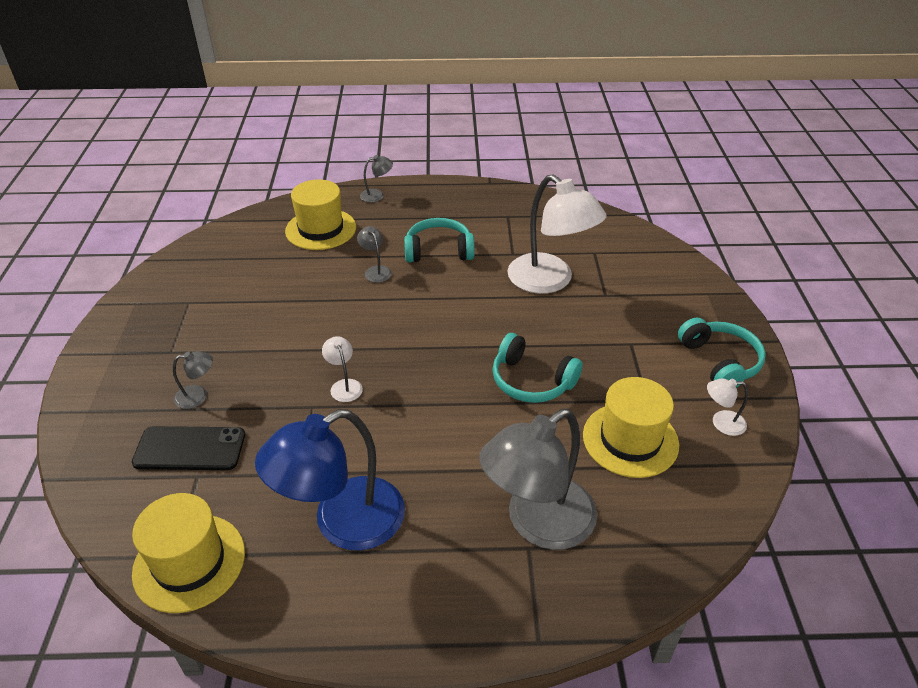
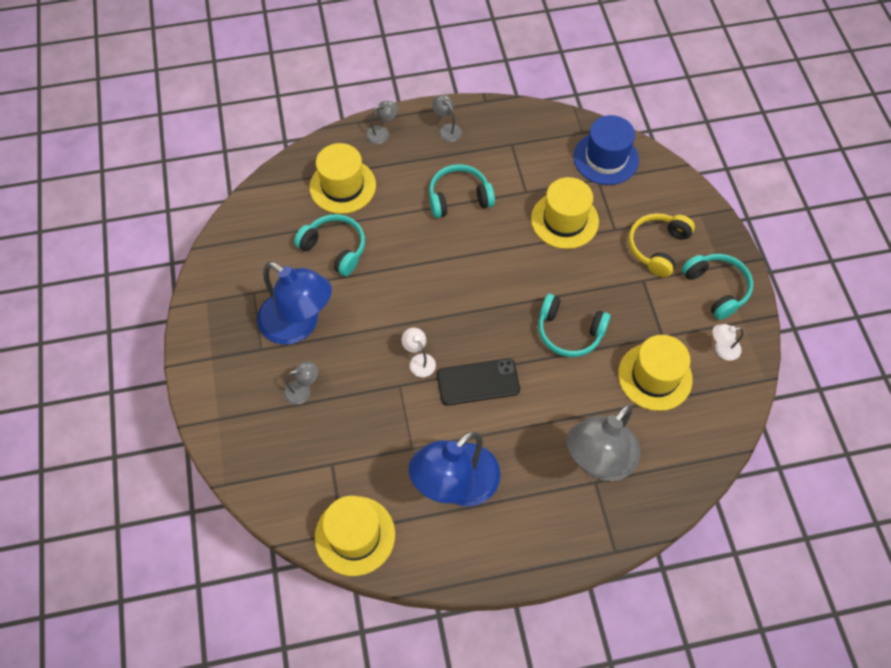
camera: 10 degrees left, 20 degrees up
black phone [132,426,245,470] -> black phone moved to [437,358,520,406]
grey lamp [357,226,392,283] -> grey lamp moved to [432,95,462,142]
white lamp [507,174,607,294] -> yellow hat [531,177,599,249]
none -> blue lamp [257,262,332,345]
none -> turquoise headphones [294,214,365,276]
none -> blue hat [573,115,639,185]
none -> yellow headphones [628,213,695,277]

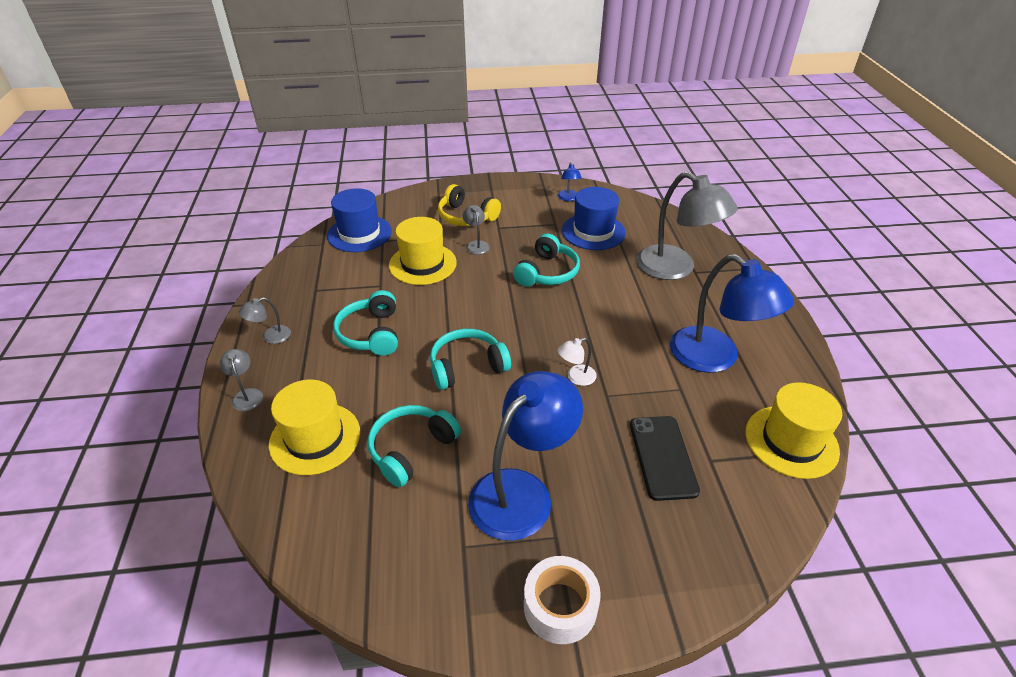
camera: 85 degrees left, 20 degrees down
grey lamp [284,361,318,405] -> grey lamp moved to [463,205,490,255]
black phone [437,358,520,406] -> black phone moved to [630,416,700,501]
yellow hat [618,335,693,411] -> blue hat [562,187,626,250]
turquoise headphones [681,254,753,320] -> turquoise headphones moved to [430,329,511,390]
white lamp [712,324,744,360] -> blue lamp [558,162,582,201]
none -> white tape [524,556,601,644]

